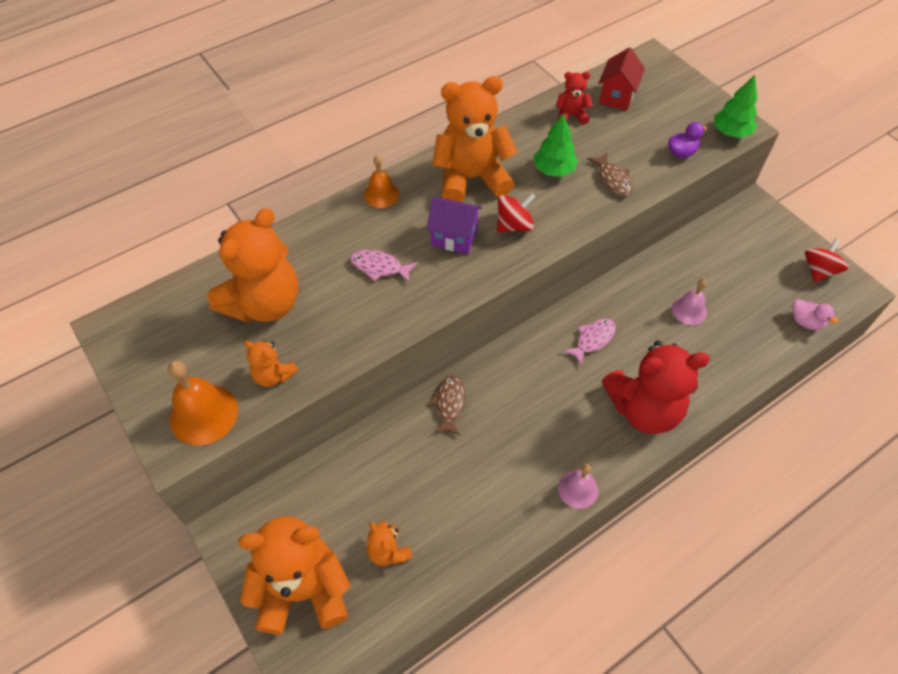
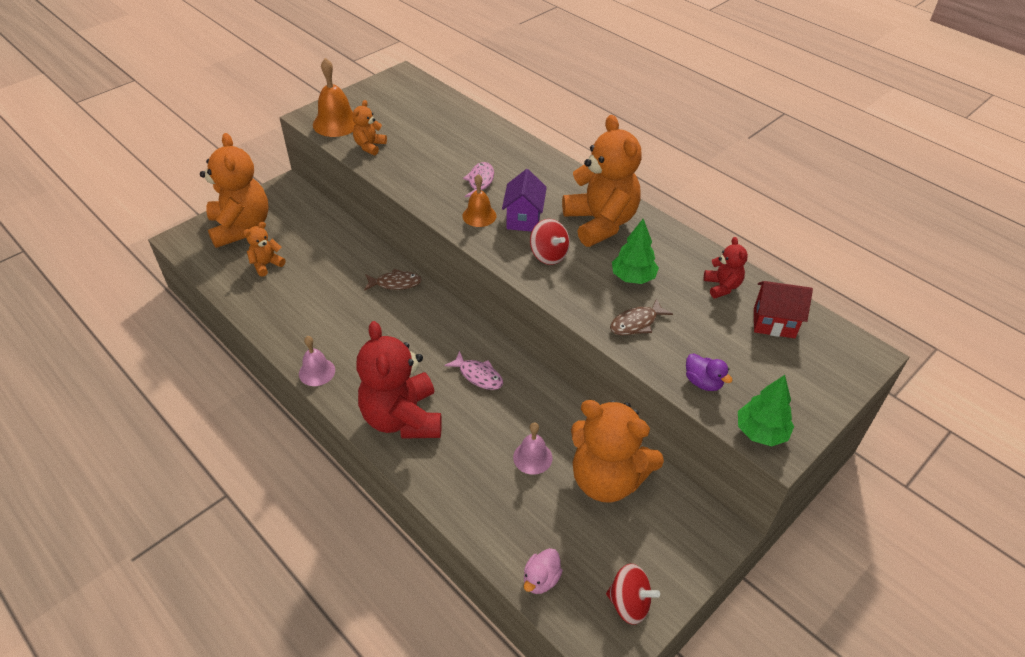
camera: 80 degrees right, 10 degrees down
orange teddy bear [207,208,298,323] -> orange teddy bear moved to [571,400,664,503]
orange bell [364,155,399,208] -> orange bell moved to [462,174,496,227]

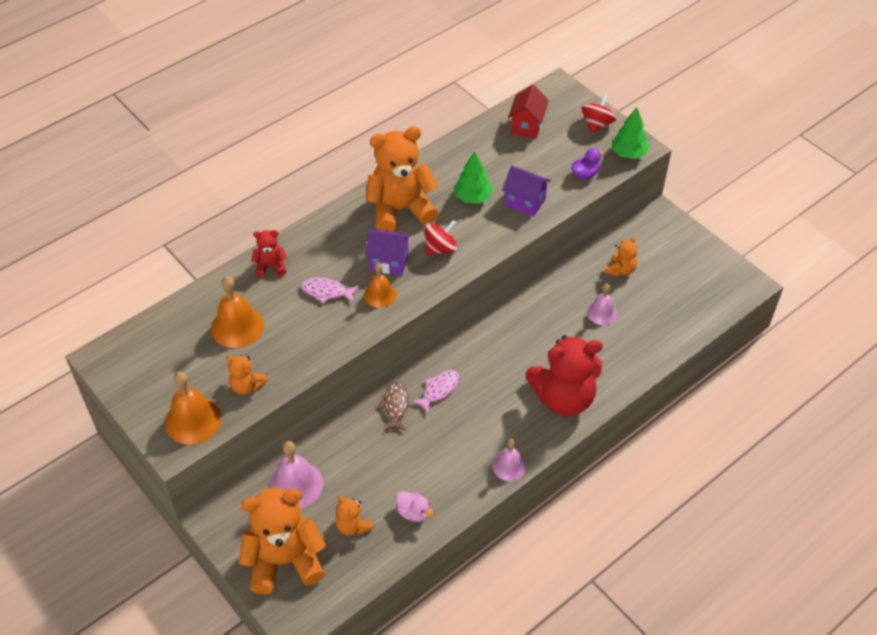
camera: 85 degrees left, 5 degrees up
pink fish [444,351,503,390] -> pink fish moved to [411,370,459,413]
pink duck [524,548,563,594] -> pink duck moved to [396,491,434,522]
orange teddy bear [571,400,664,503] -> orange teddy bear [605,236,638,276], size x0.47
red spinning top [606,564,660,625] -> red spinning top moved to [581,94,617,134]
brown fish [610,298,673,335] -> purple house [502,166,551,217]
red teddy bear [704,237,748,298] -> red teddy bear moved to [251,230,287,278]
none -> orange bell [211,276,264,348]
none -> pink bell [269,441,323,509]

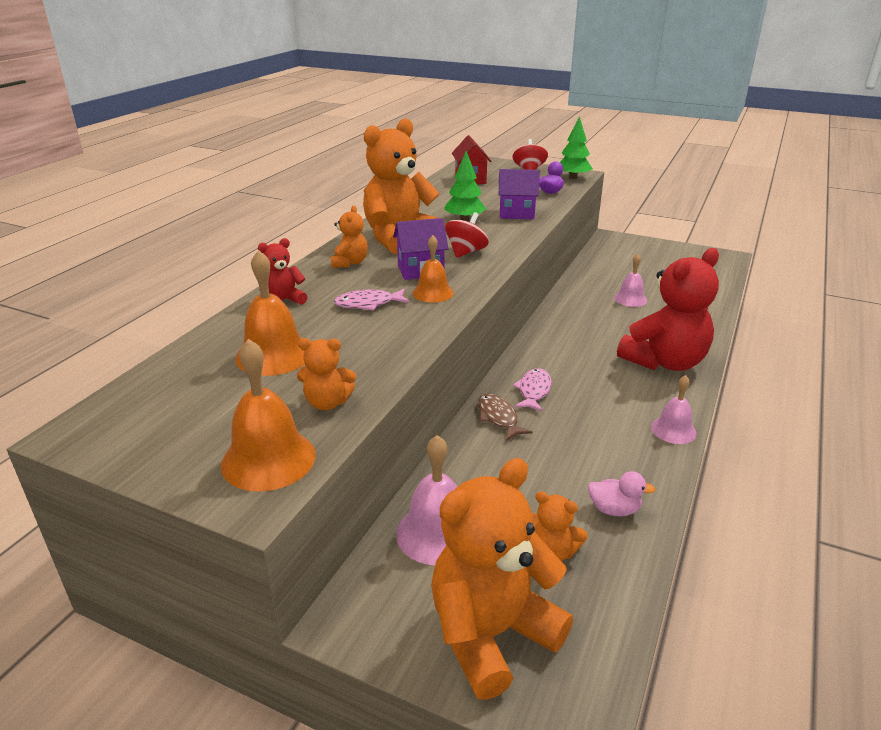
camera: 25 degrees left, 20 degrees down
orange teddy bear [605,236,638,276] -> orange teddy bear moved to [331,205,368,268]

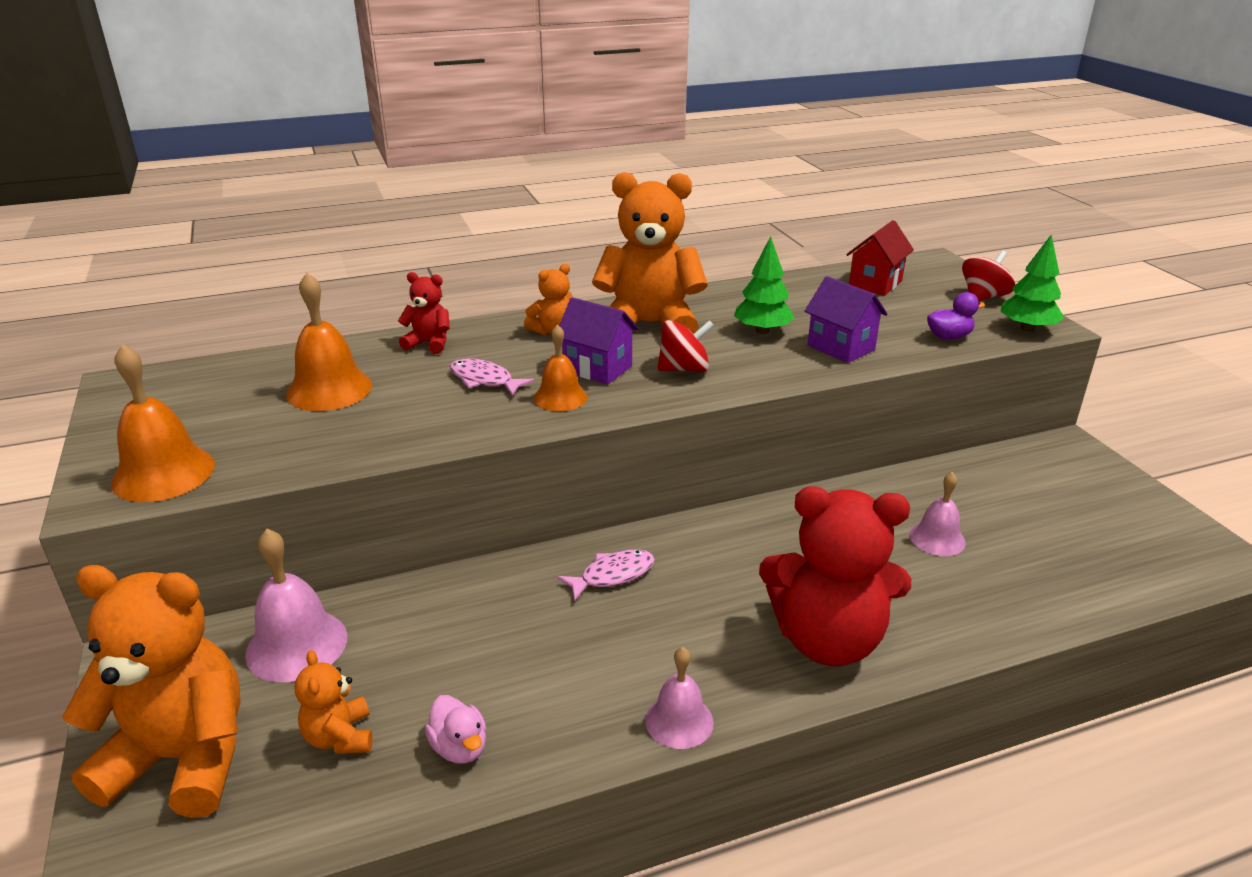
camera: 45 degrees right, 0 degrees up
orange teddy bear [297,338,356,410] -> none
brown fish [478,393,533,441] -> none

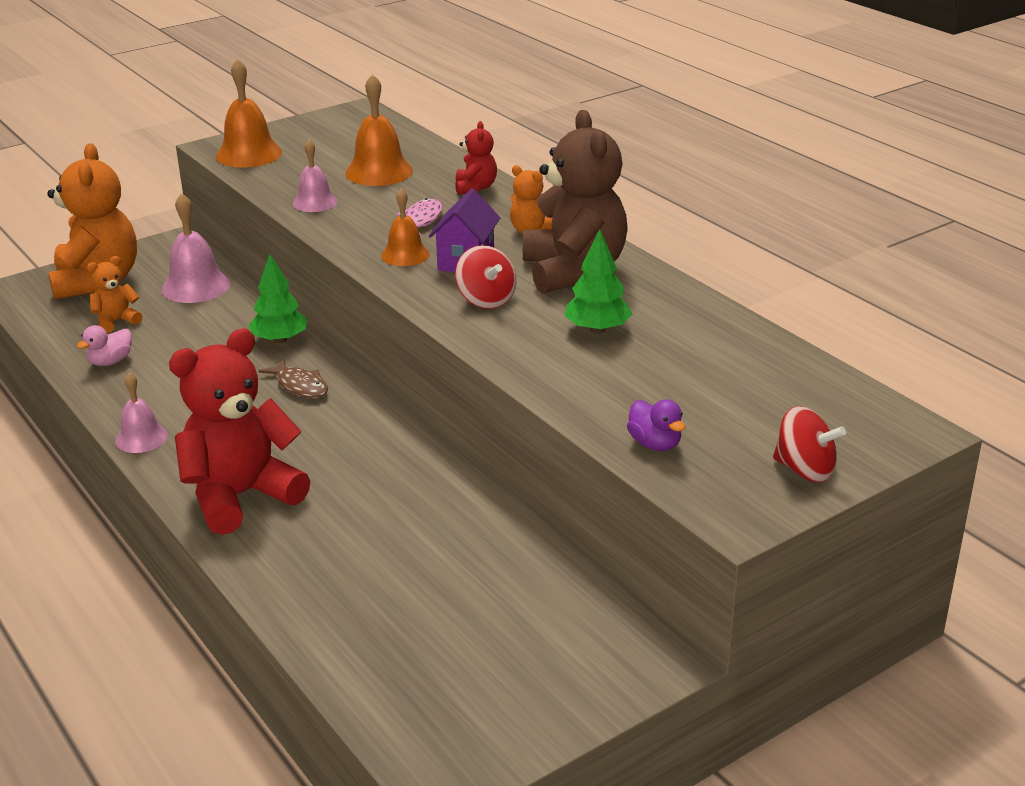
camera: 75 degrees right, 0 degrees up
pink fish [557,549,655,601] -> brown fish [259,359,328,398]
orange teddy bear [592,172,707,334] -> brown teddy bear [523,110,628,294]
red teddy bear [759,486,911,666] -> red teddy bear turned 60 degrees clockwise [169,329,310,535]
purple house [805,276,888,363] -> none
red house [846,220,914,296] -> none
pink bell [910,472,966,556] -> pink bell moved to [293,140,338,212]
green tree [1000,234,1064,332] -> green tree moved to [249,254,307,344]

